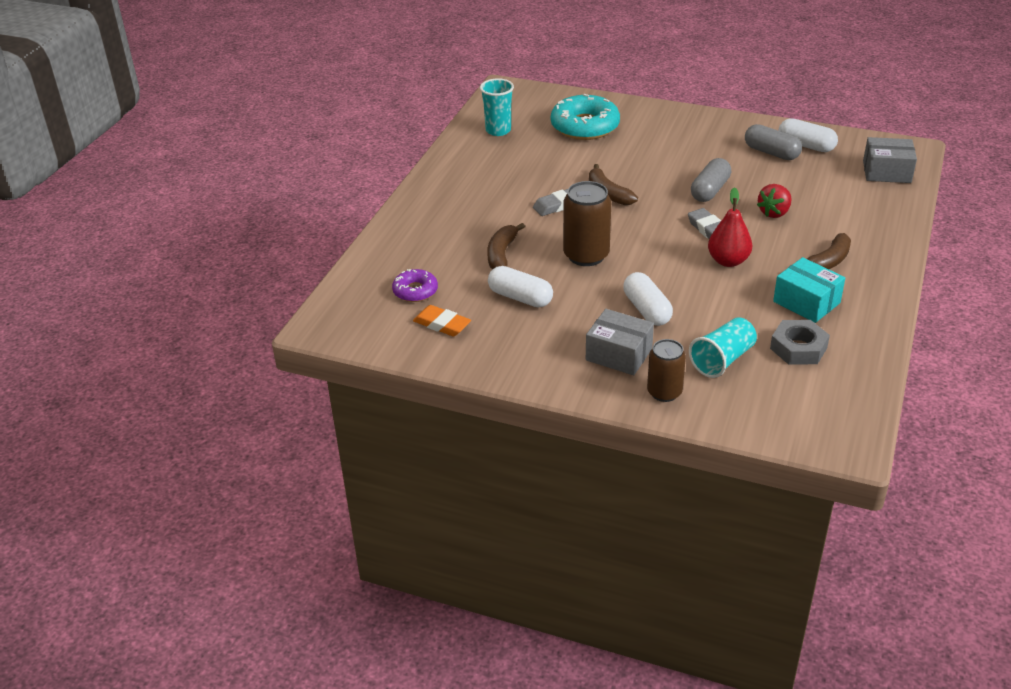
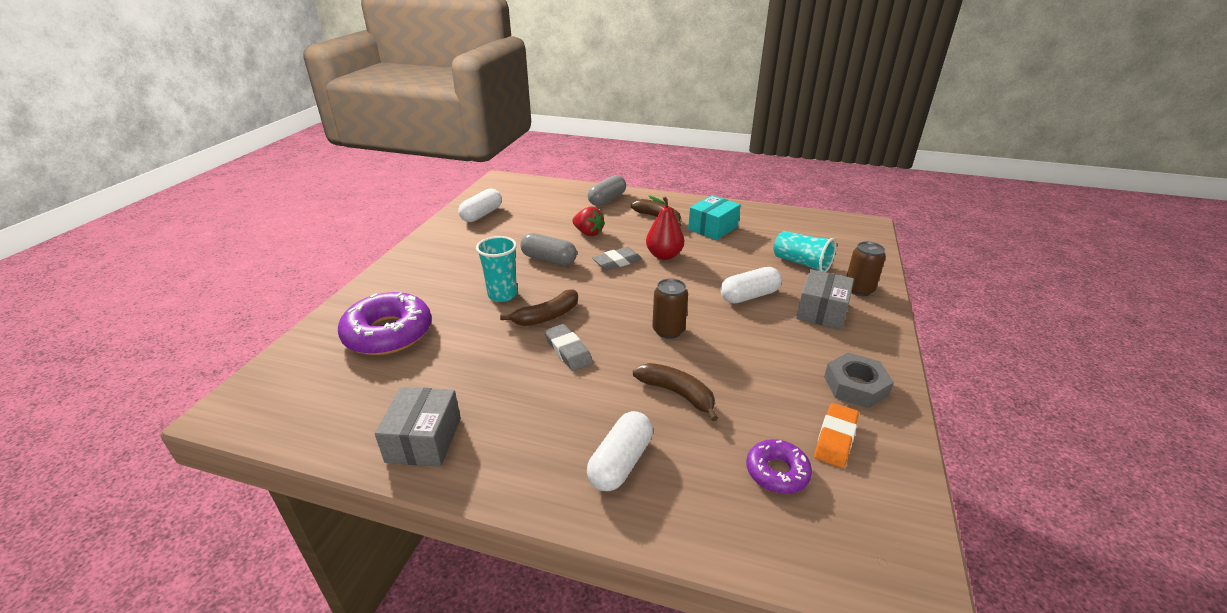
camera: 95 degrees left, 5 degrees down
turquoise cup [480,78,514,136] -> turquoise cup moved to [476,236,517,302]
brown banana [487,223,525,269] -> brown banana turned 150 degrees counterclockwise [633,363,718,421]
white capsule [488,266,553,308] -> white capsule moved to [587,411,653,491]
turquoise donut [551,94,620,140] -> purple donut [338,292,432,355]
brown can [563,181,611,266] -> brown can [652,278,688,339], size x0.66
grey capsule [745,124,802,160] -> grey capsule moved to [587,175,626,206]
grey nut [770,320,830,365] -> grey nut moved to [824,353,894,408]
grey box [863,137,917,183] -> grey box moved to [375,387,461,467]

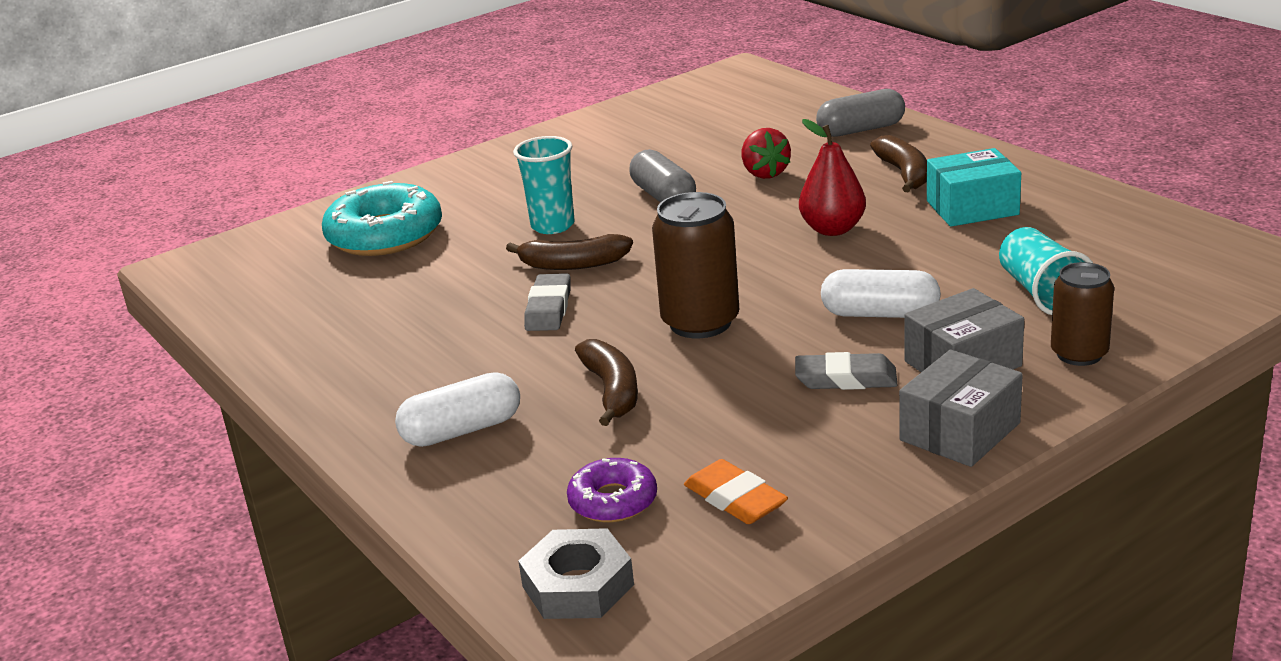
camera: 40 degrees right, 5 degrees down
purple donut [338,292,432,355] -> turquoise donut [322,181,442,256]
grey box [375,387,461,467] -> grey box moved to [899,349,1023,467]
white capsule [458,188,502,222] -> none
grey eraser [592,247,642,270] -> grey eraser moved to [795,352,898,390]
brown can [652,278,688,339] -> brown can [652,192,739,338], size x1.52
orange eraser [814,403,859,468] -> orange eraser turned 75 degrees clockwise [684,459,788,524]
grey nut [824,353,894,408] -> grey nut moved to [518,528,634,619]

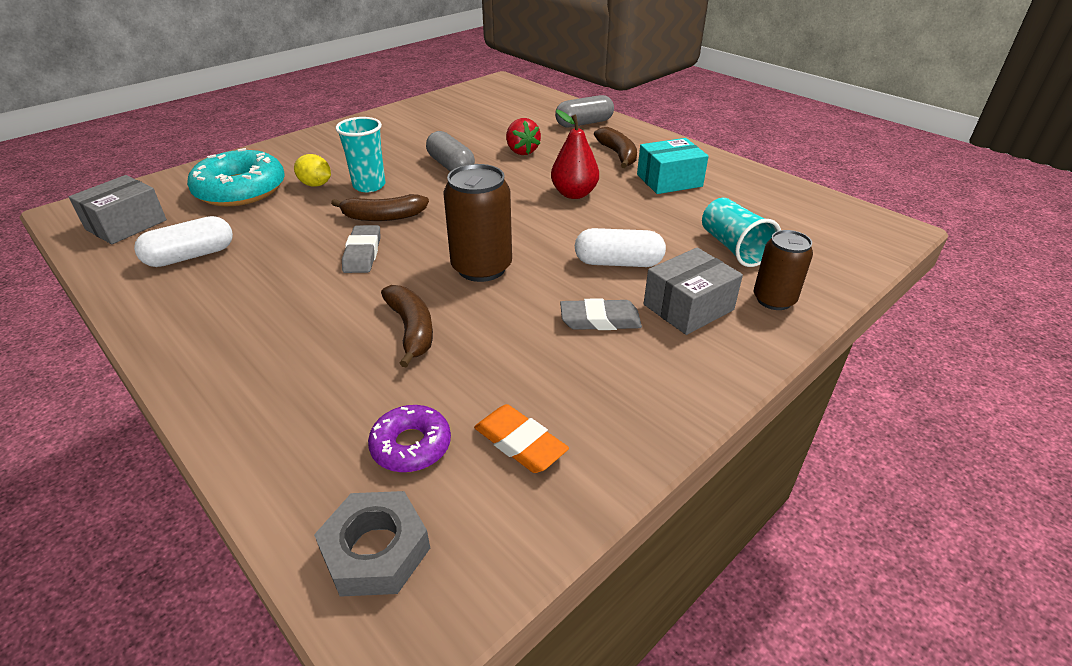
camera: 10 degrees left, 10 degrees up
white capsule [395,372,520,447] -> white capsule moved to [134,216,233,267]
grey box [899,349,1023,467] -> grey box moved to [69,175,167,244]
none -> yellow lemon [294,154,331,186]

